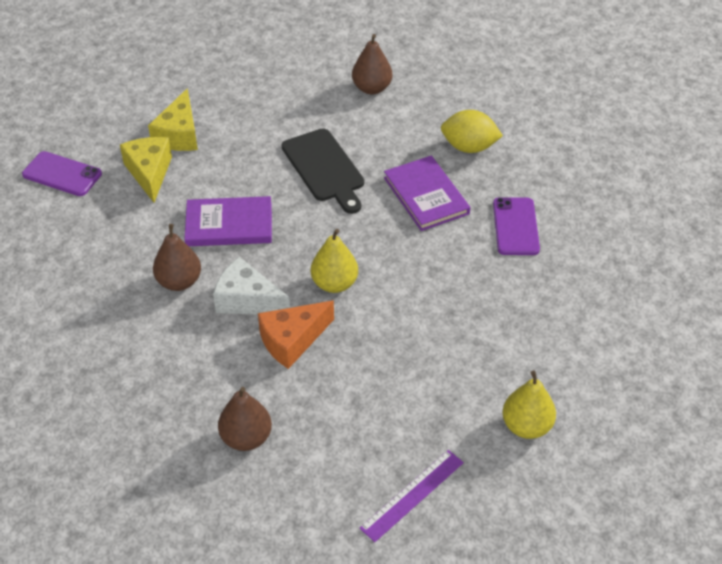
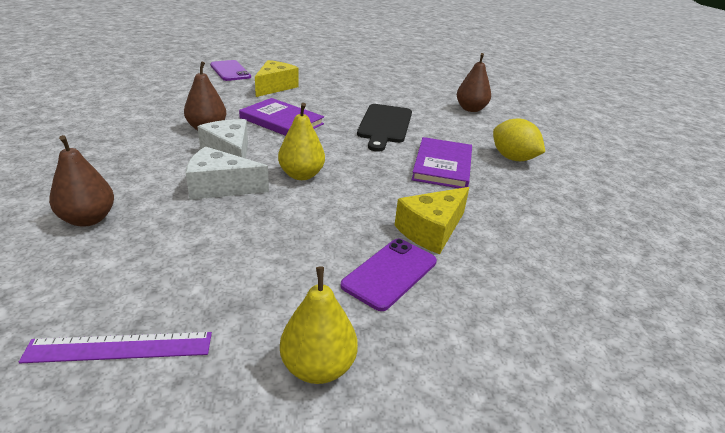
camera: 35 degrees right, 15 degrees down
yellow cheese [148,88,198,151] -> yellow cheese moved to [394,187,470,254]
orange cheese [258,301,334,369] -> white cheese [186,146,269,200]
purple phone [493,197,540,255] -> purple phone moved to [341,239,437,311]

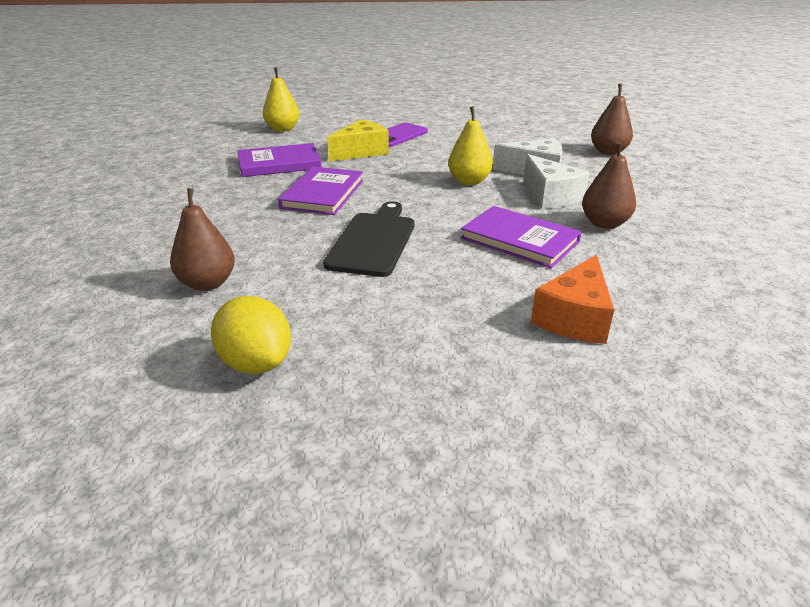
camera: 175 degrees left, 0 degrees up
purple ruler [19,332,212,363] -> none
purple phone [210,60,251,81] -> none
yellow cheese [255,60,298,97] -> orange cheese [531,254,614,344]
yellow pear [280,267,358,384] -> yellow pear moved to [263,67,299,132]
yellow lemon [493,118,545,161] -> yellow lemon moved to [211,296,291,374]
none -> purple book [237,143,322,177]

